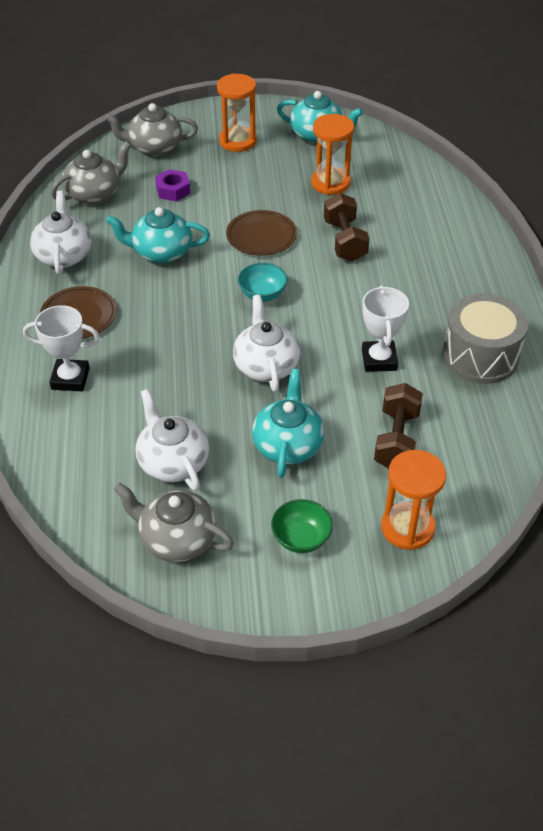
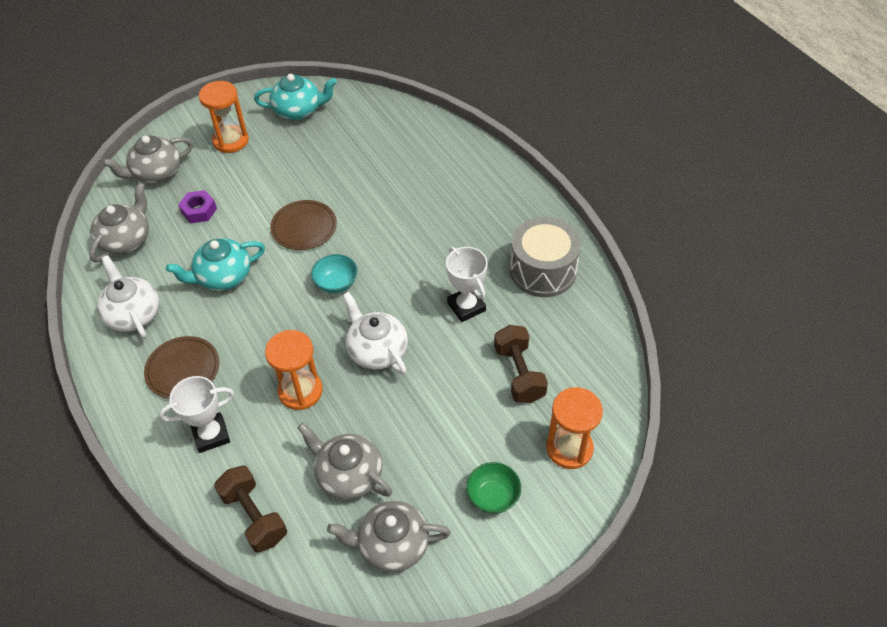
camera: 25 degrees left, 5 degrees up
white teapot [136,389,209,491] -> grey teapot [298,423,392,500]
turquoise teapot [252,369,324,478] -> none
orange hourglass [311,114,354,195] -> orange hourglass moved to [265,330,323,410]
brown dumbbell [324,193,369,262] -> brown dumbbell moved to [214,465,287,553]

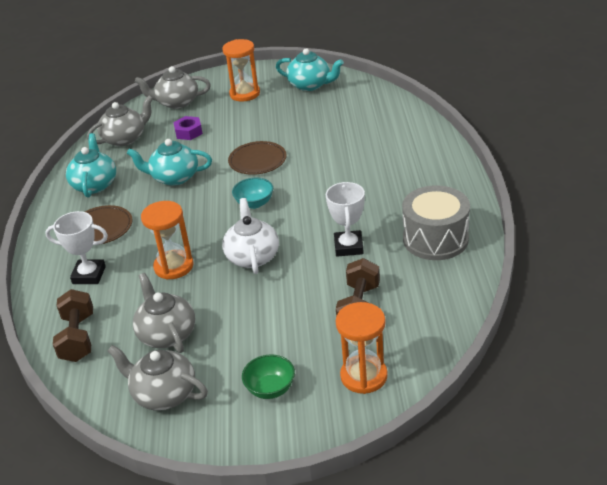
camera: 30 degrees right, 15 degrees down
white teapot [97,255,159,338] -> turquoise teapot [66,133,116,197]

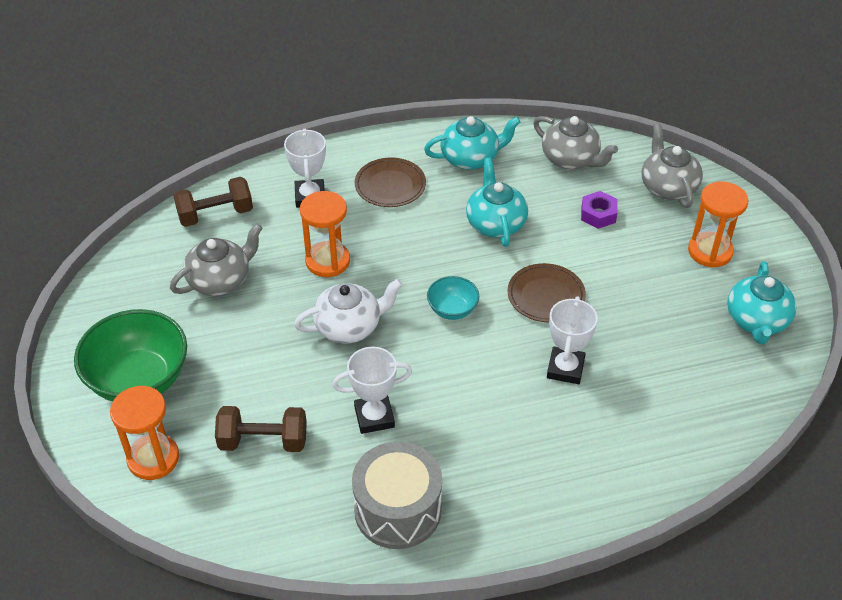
camera: 75 degrees right, 10 degrees up
grey teapot [108,345,208,411] -> none
green bowl [242,354,295,399] -> green bowl [74,309,187,402], size x1.99
none -> white trophy [547,296,598,384]

